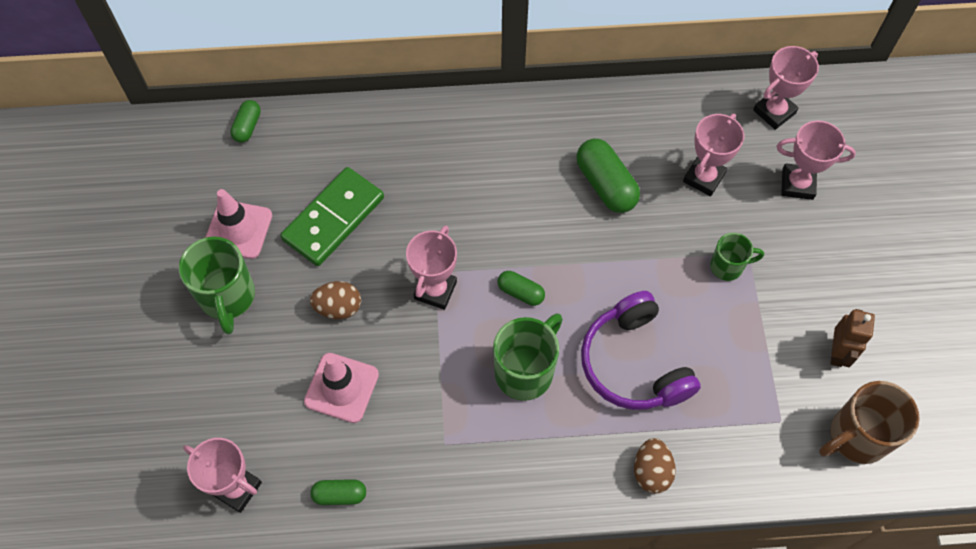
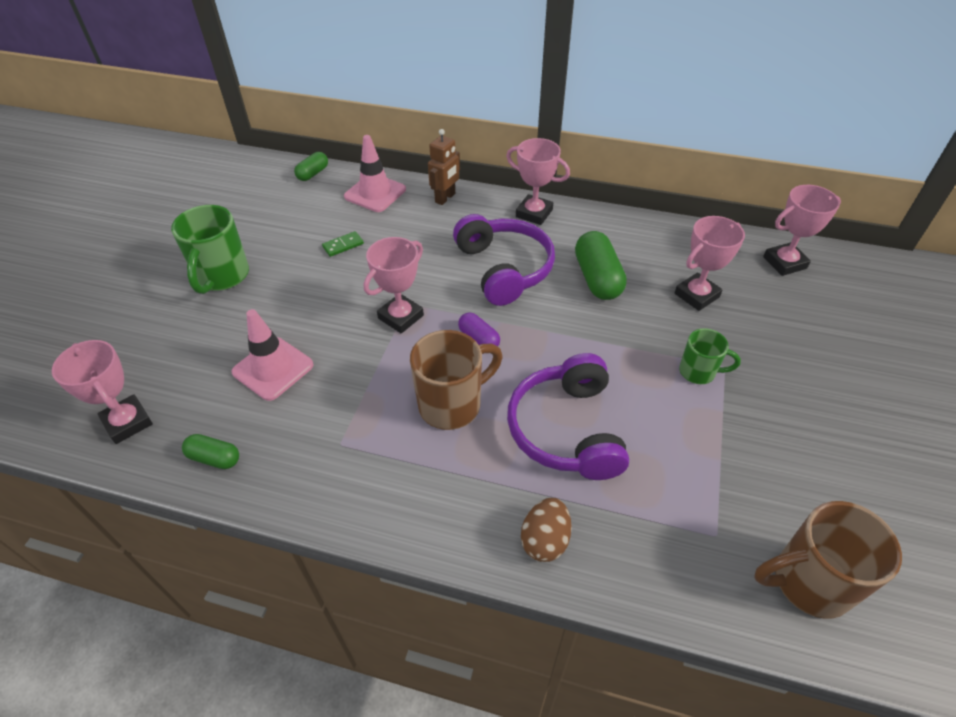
camera: 20 degrees right, 15 degrees down
pink traffic cone [205,189,272,259] -> pink traffic cone moved to [344,135,406,212]
green domino [280,167,384,266] -> green domino [322,231,364,257], size x0.40
brown egg [310,281,361,319] -> none
green mug [493,313,563,401] -> brown mug [410,330,503,430]
green capsule [498,271,545,306] -> purple capsule [458,312,500,346]
pink trophy [776,121,856,200] -> pink trophy moved to [506,138,570,225]
brown robot [830,309,875,367] -> brown robot moved to [428,129,460,205]
none -> purple headphones [453,214,555,306]

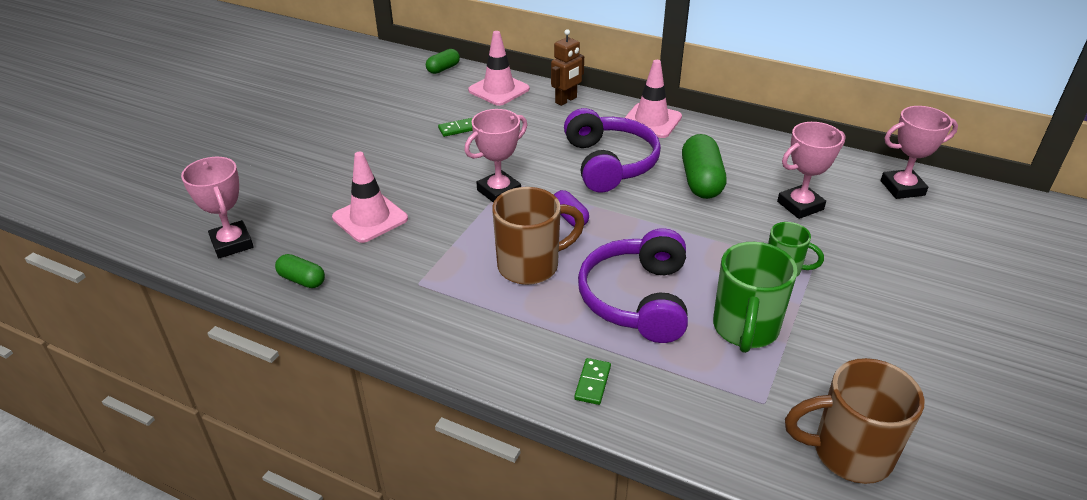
camera: 10 degrees right, 10 degrees down
green mug [171,205,249,294] -> green mug moved to [713,242,797,353]
pink trophy [506,138,570,225] -> pink traffic cone [625,60,682,138]
brown egg [521,498,572,562] -> green domino [574,358,611,405]

